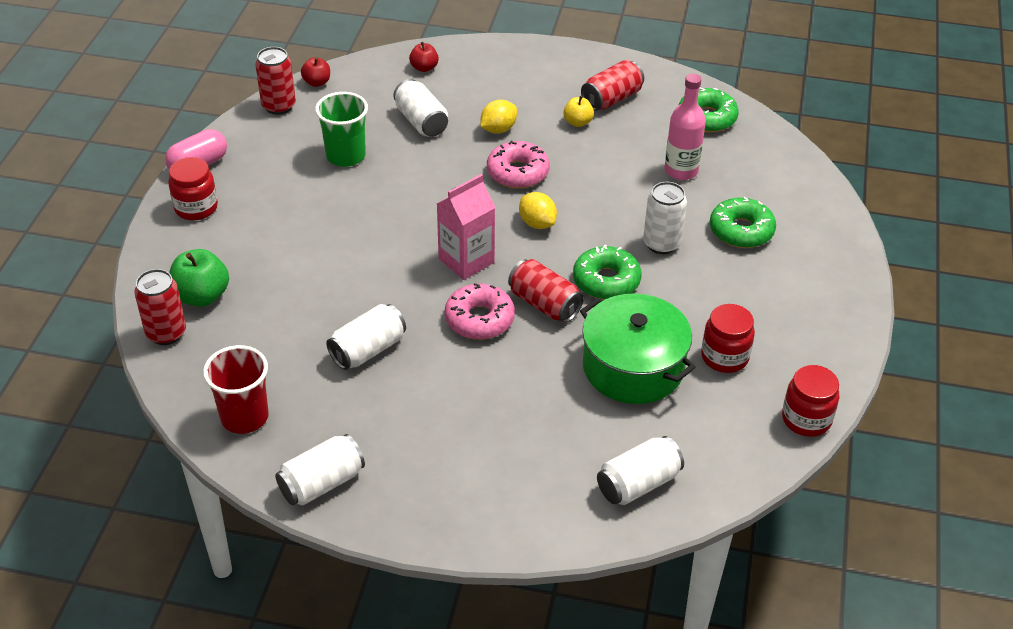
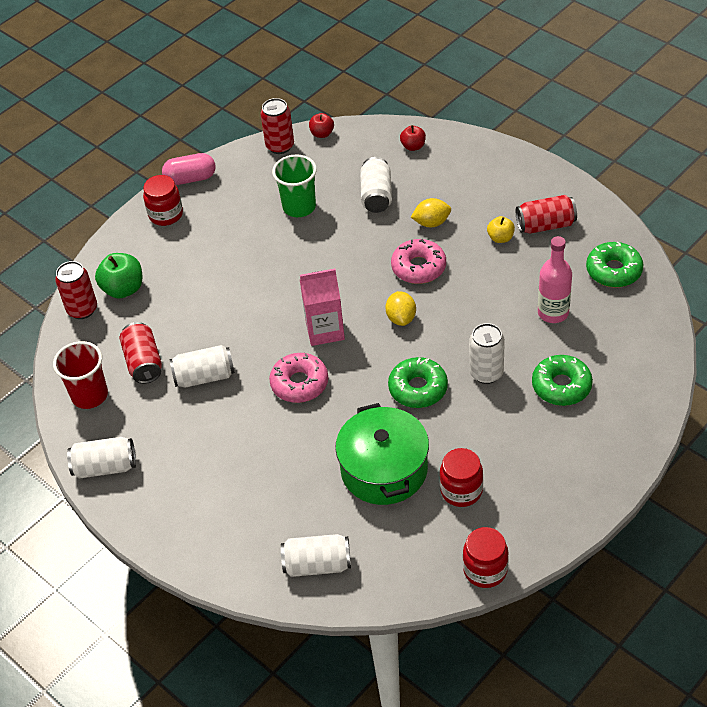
camera: 35 degrees right, 5 degrees up
red can [508,259,584,323] -> red can moved to [120,322,162,384]

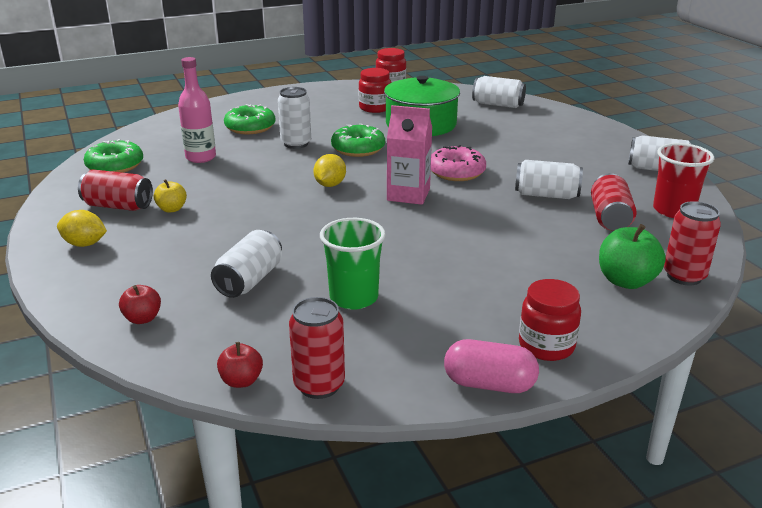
camera: 160 degrees left, 20 degrees down
pink donut [391,239,446,284] -> none
yellow lemon [411,198,451,227] -> yellow lemon moved to [57,210,107,247]

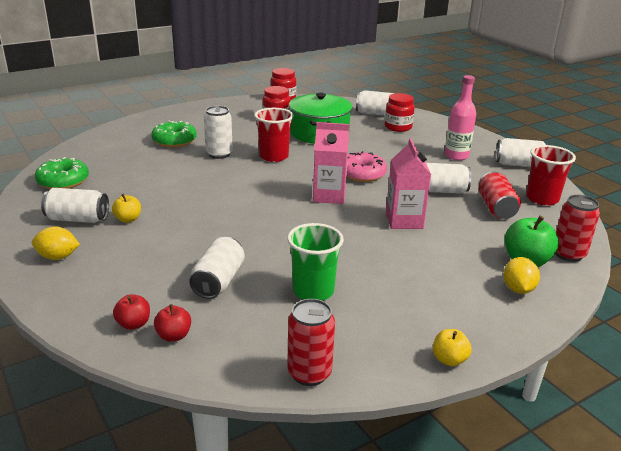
camera: 10 degrees left, 0 degrees up
red can [78,169,153,211] -> white can [41,188,109,223]
pink bottle [178,57,216,163] -> pink bottle moved to [445,75,476,160]
red apple [217,342,263,388] -> red apple moved to [154,304,191,342]
yellow lemon [313,154,346,187] -> yellow lemon moved to [503,257,540,294]
green donut [331,124,385,157] -> red cup [254,108,294,162]
pink capsule [444,339,539,393] -> yellow apple [433,329,472,366]
red jar [519,279,581,361] -> red jar moved to [385,93,415,132]
none -> pink carton [386,138,431,229]

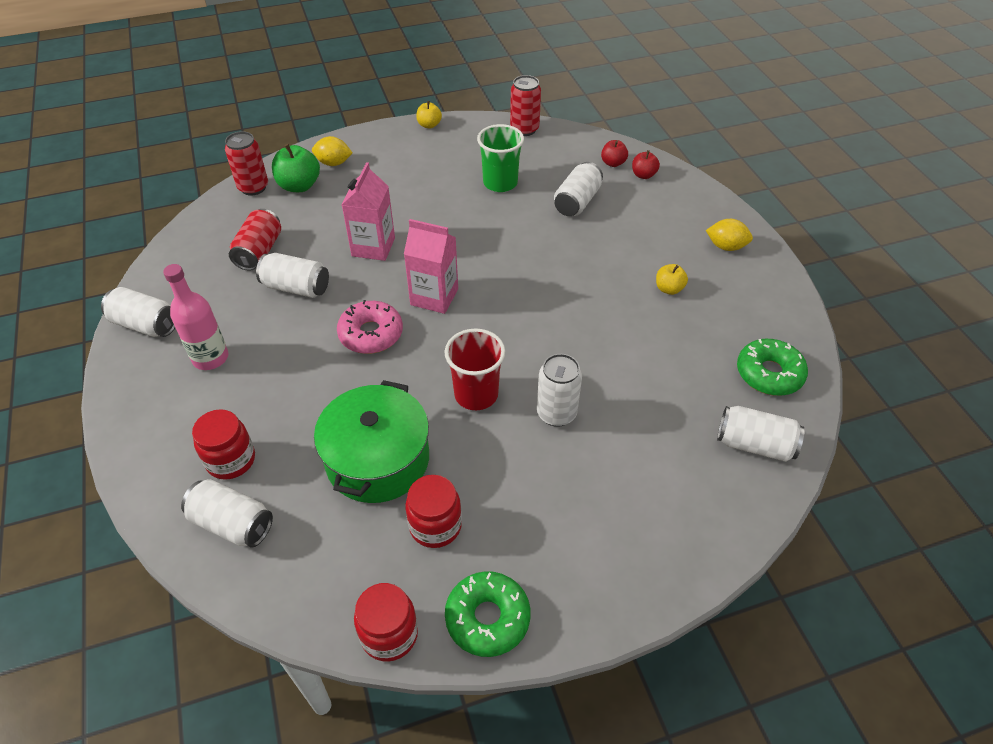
camera: 165 degrees left, 20 degrees up
white can [41,188,109,223] -> white can moved to [717,406,805,462]
green donut [151,121,197,147] -> green donut moved to [445,571,531,657]
yellow lemon [503,257,540,294] -> yellow lemon turned 75 degrees clockwise [312,136,352,166]
red cup [526,145,576,206] -> none

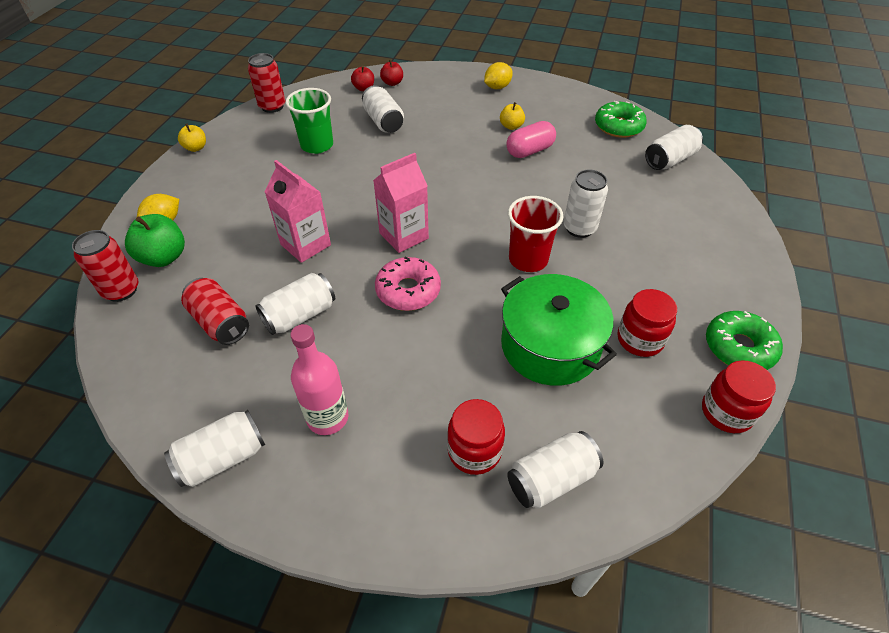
camera: 55 degrees left, 0 degrees up
none -> pink capsule [506,121,556,158]

